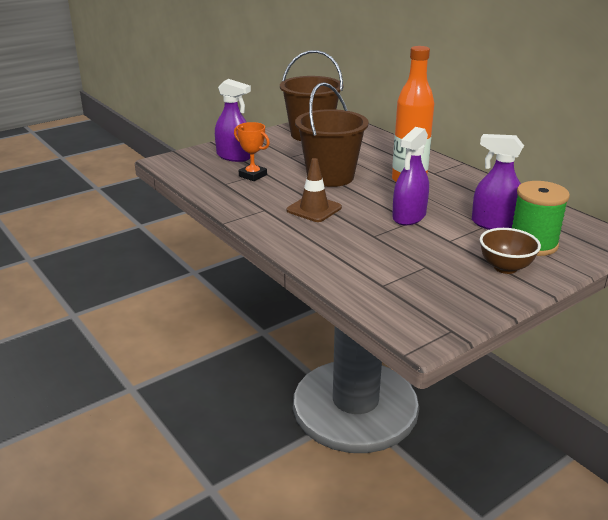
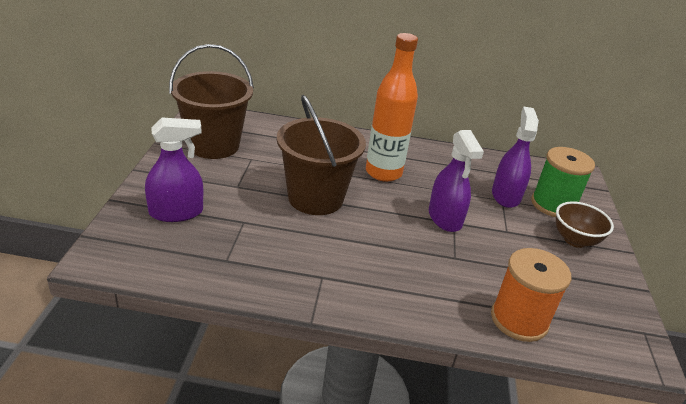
camera: 50 degrees left, 5 degrees up
orange trophy [234,122,270,181] -> none
brown traffic cone [287,158,342,222] -> none
purple spray bottle [472,134,524,230] -> purple spray bottle turned 120 degrees clockwise [492,106,539,208]
none -> orange spool [491,248,571,342]

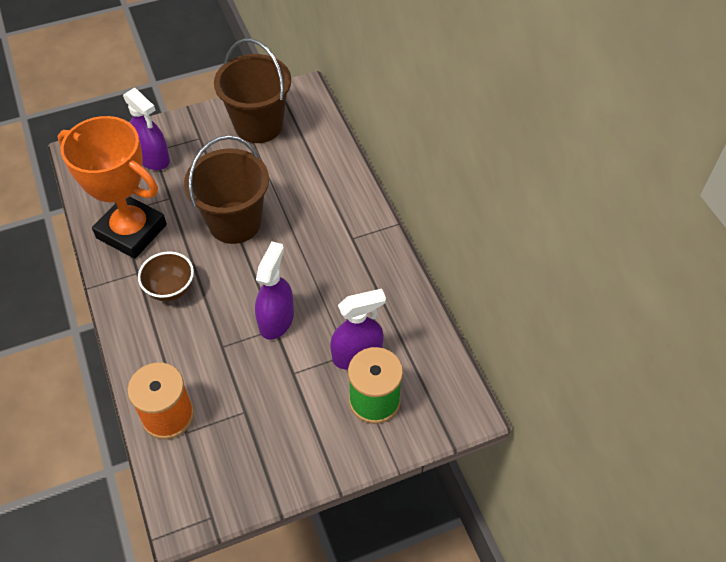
camera: 65 degrees right, 20 degrees up
orange bottle [366,33,418,182] -> none
purple spray bottle [429,130,484,232] -> purple spray bottle turned 150 degrees clockwise [255,242,294,340]
brown bowl [556,201,614,248] -> brown bowl moved to [138,252,194,302]
none -> orange trophy [58,116,167,259]

